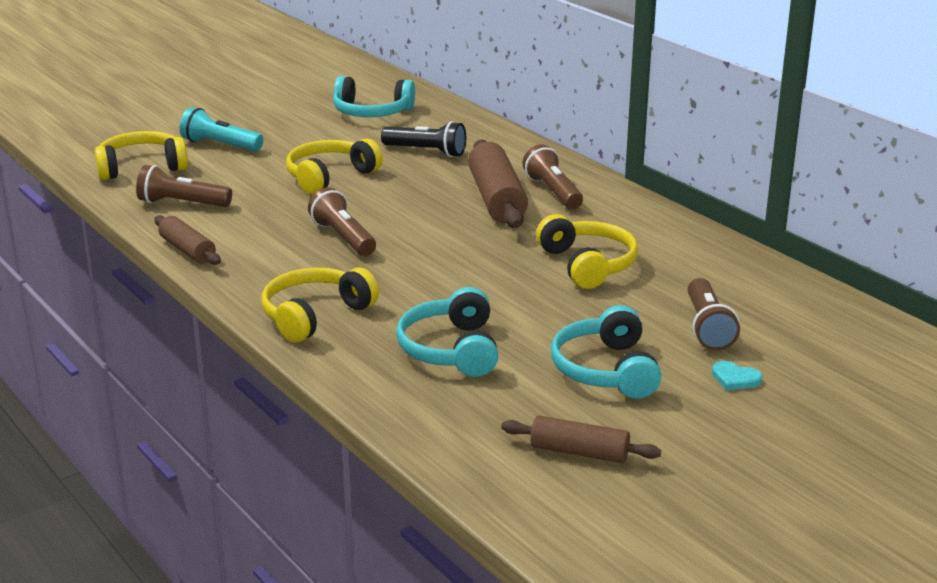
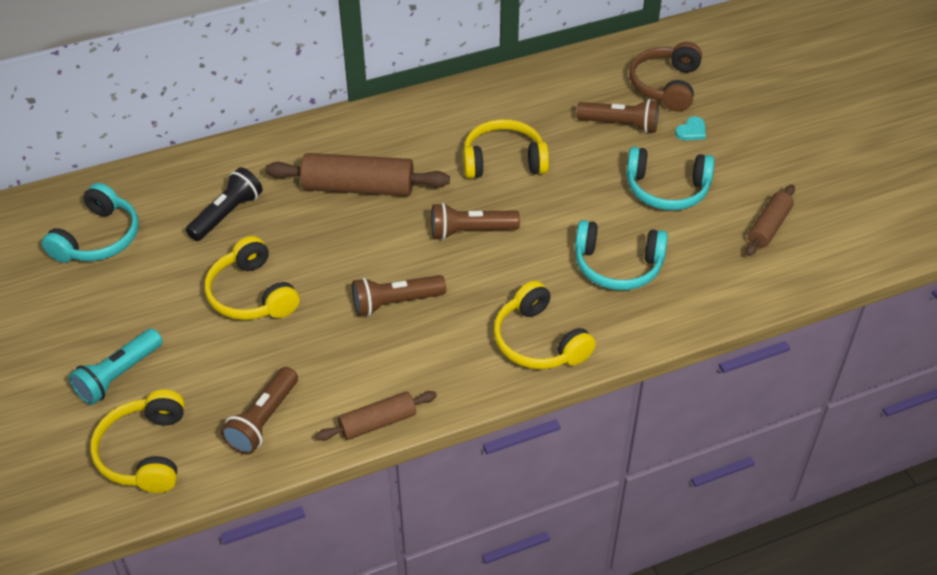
camera: 75 degrees left, 20 degrees up
brown flashlight [523,145,583,209] -> brown flashlight moved to [431,203,520,240]
none -> brown headphones [629,42,702,112]

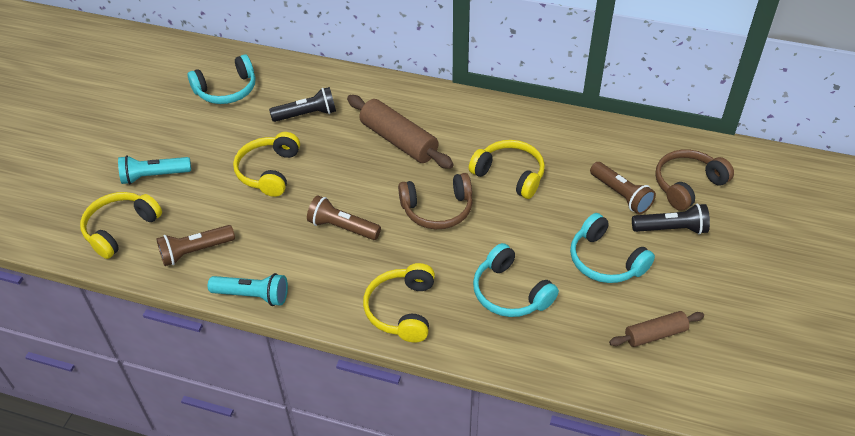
camera: 40 degrees right, 0 degrees up
brown rolling pin [316,391,437,441] -> turquoise flashlight [208,273,288,306]
brown flashlight [431,203,520,240] -> brown headphones [398,173,473,229]
turquoise heart [675,117,706,140] -> black flashlight [632,204,710,234]

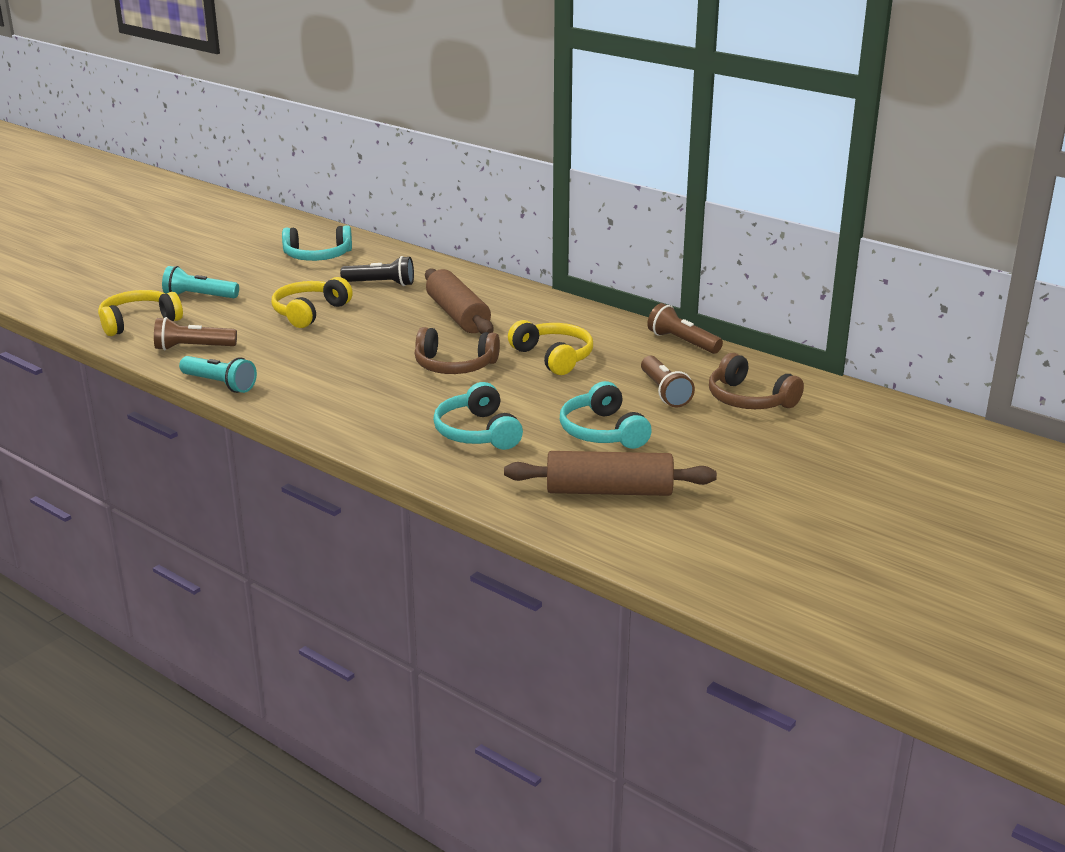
camera: 20 degrees right, 20 degrees down
brown flashlight [307,195,381,240] -> brown flashlight moved to [647,303,723,354]
yellow headphones [363,263,435,342] -> none
brown rolling pin [609,311,704,347] -> brown rolling pin [504,451,717,496], size x1.70
black flashlight [632,204,710,234] -> none
brown headphones [655,150,734,211] -> brown headphones turned 120 degrees counterclockwise [709,353,804,409]

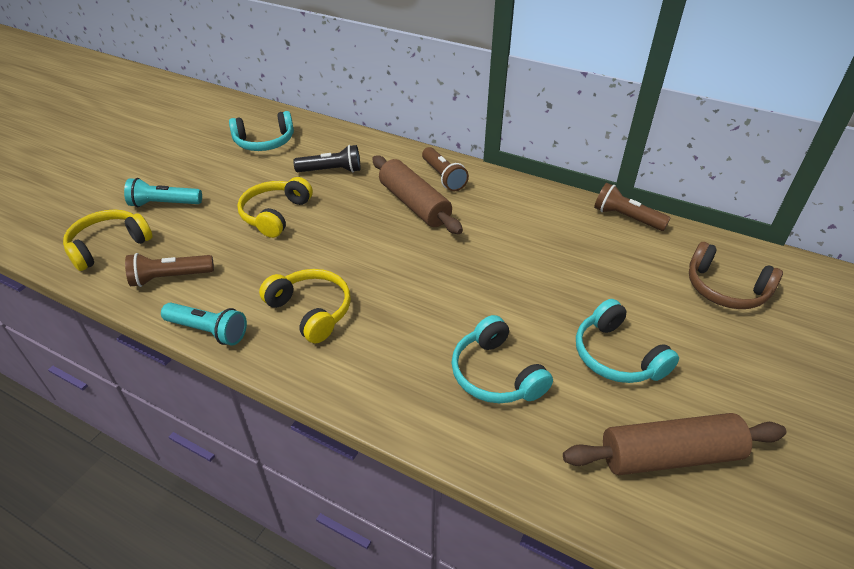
camera: 10 degrees left, 15 degrees up
brown headphones [415,327,500,374] -> none
yellow headphones [508,320,593,375] -> yellow headphones moved to [259,269,351,343]
brown flashlight [641,356,695,407] -> brown flashlight moved to [422,147,469,191]

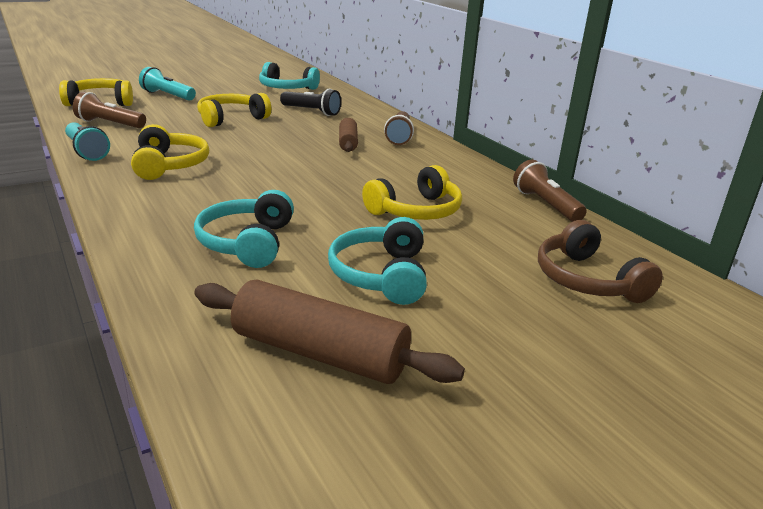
camera: 30 degrees right, 15 degrees down
brown rolling pin [372,156,463,234] -> brown rolling pin [339,118,358,152], size x0.59
none -> yellow headphones [362,165,462,220]

